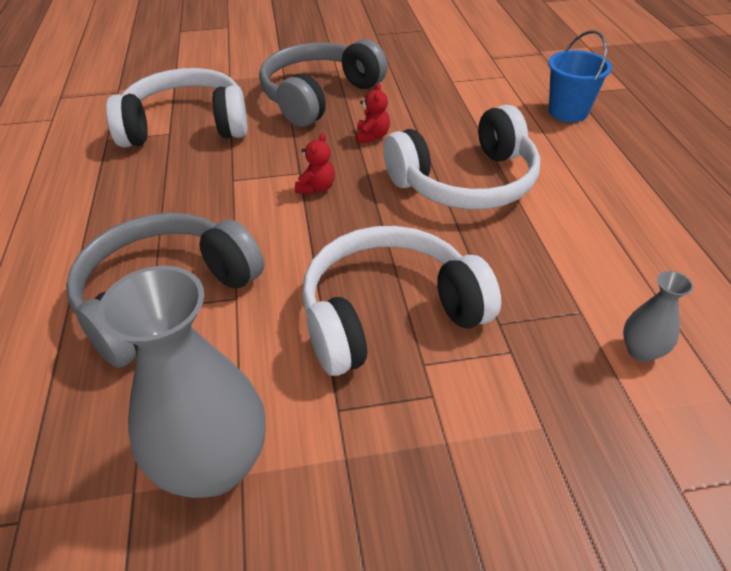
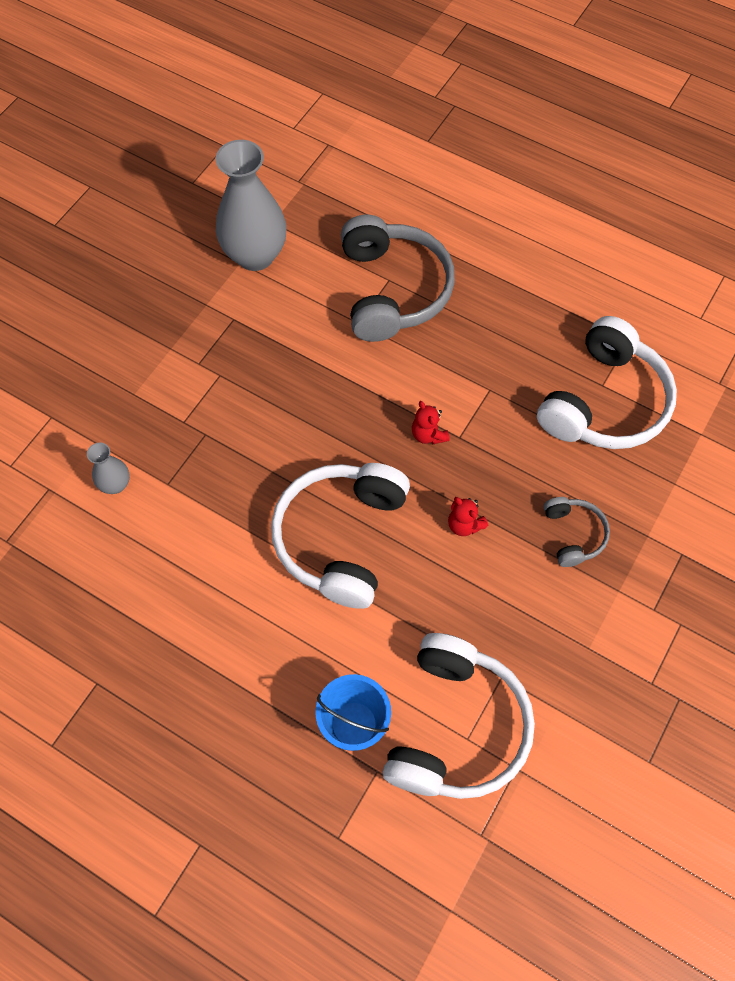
camera: 130 degrees right, 20 degrees up
grey headphones [259,39,388,127] -> grey headphones [543,497,610,567], size x0.49
white headphones [302,226,501,376] -> white headphones moved to [383,633,535,799]

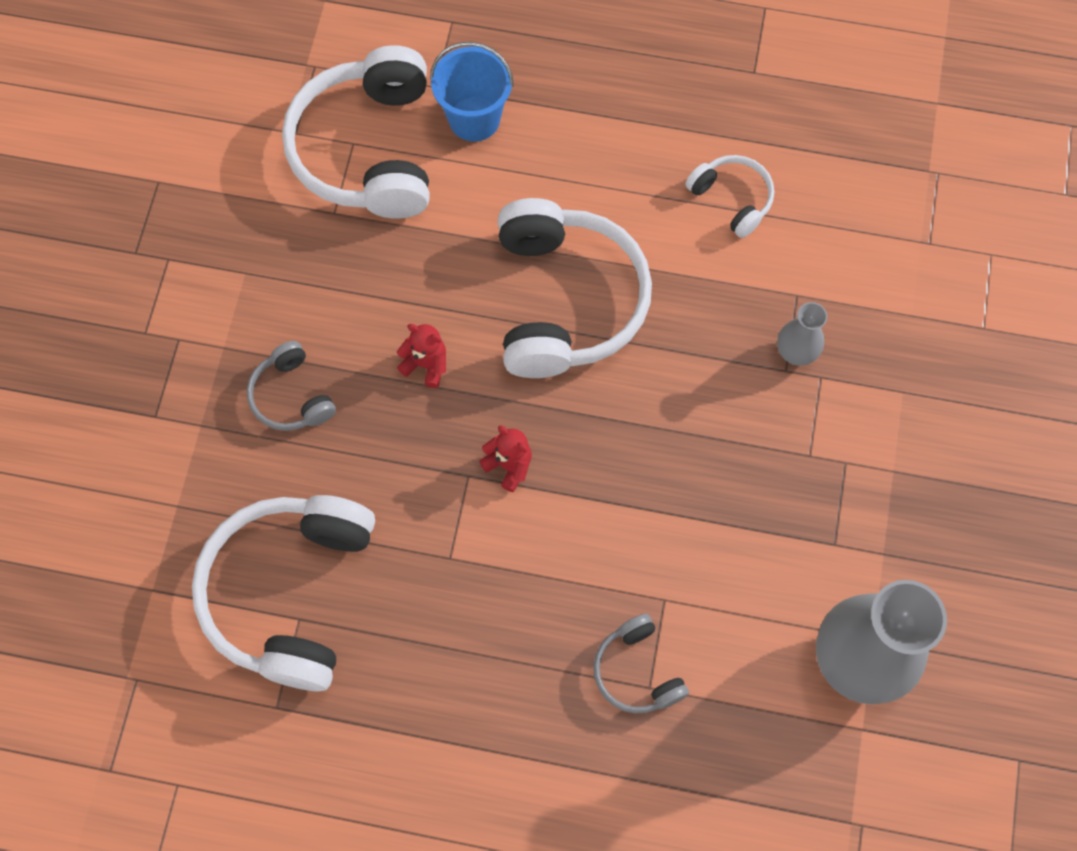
camera: 160 degrees right, 5 degrees up
grey vase [87,443,130,494] -> grey vase moved to [777,302,827,365]
grey headphones [341,215,455,342] -> grey headphones [593,614,689,714], size x0.49
none -> white headphones [685,155,774,238]

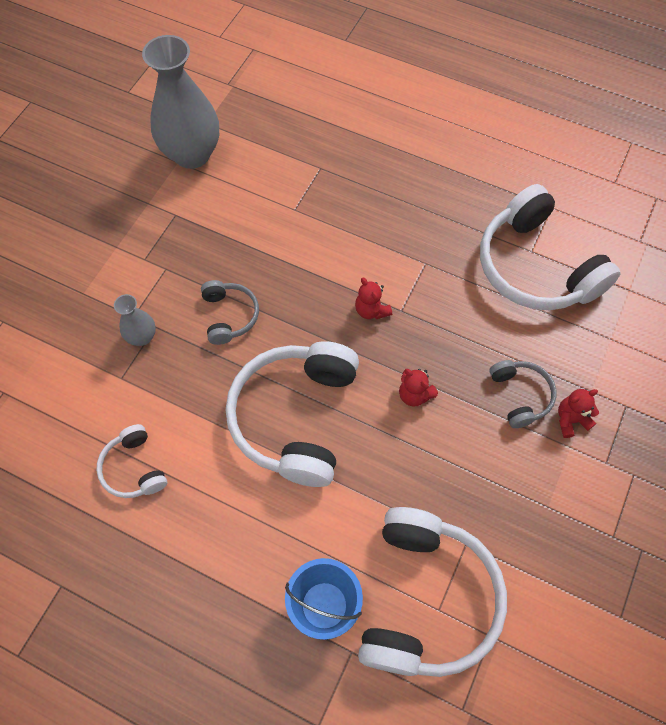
camera: 165 degrees left, 5 degrees down
white headphones [192,495,375,692] -> white headphones turned 120 degrees clockwise [480,184,621,310]
grey headphones [593,614,689,714] -> grey headphones moved to [201,280,259,345]
none -> red teddy bear [558,389,599,438]

